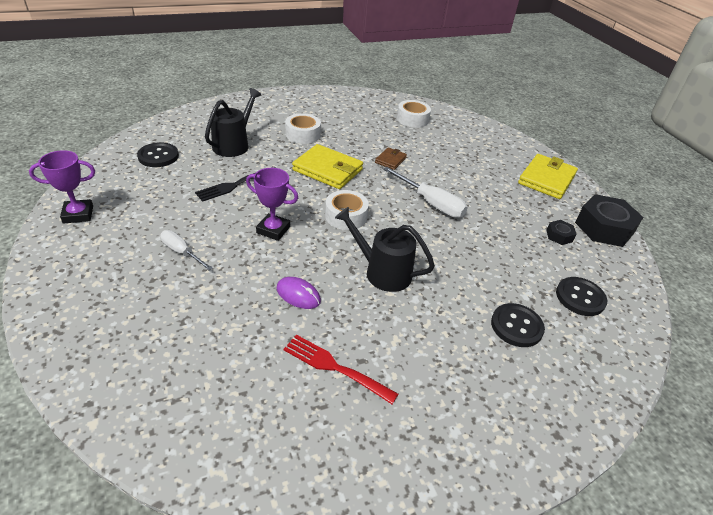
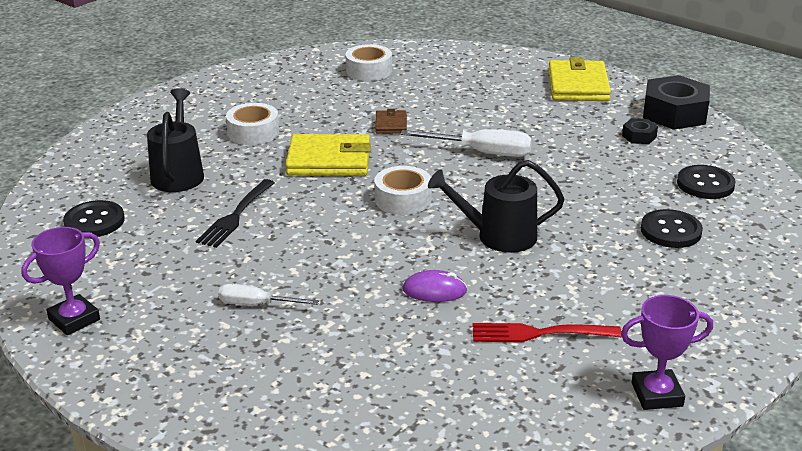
camera: 25 degrees left, 10 degrees down
purple trophy [246,168,298,241] -> purple trophy moved to [621,295,713,410]

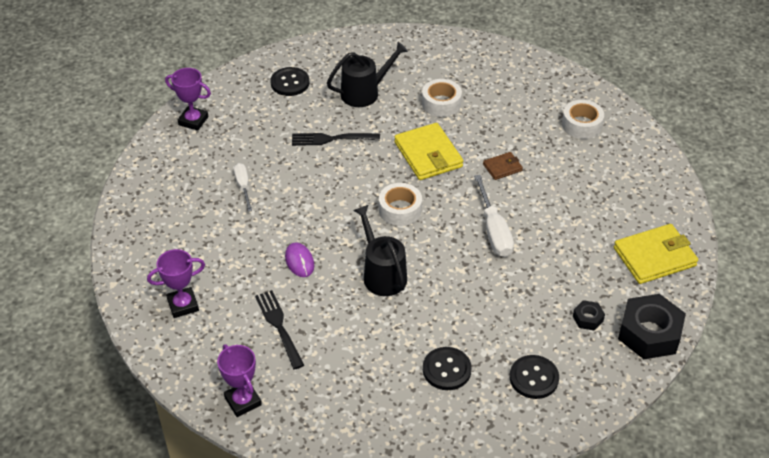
camera: 65 degrees right, 15 degrees up
red fork [472,323,622,342] -> black fork [255,290,304,370]
none -> purple trophy [147,249,205,318]

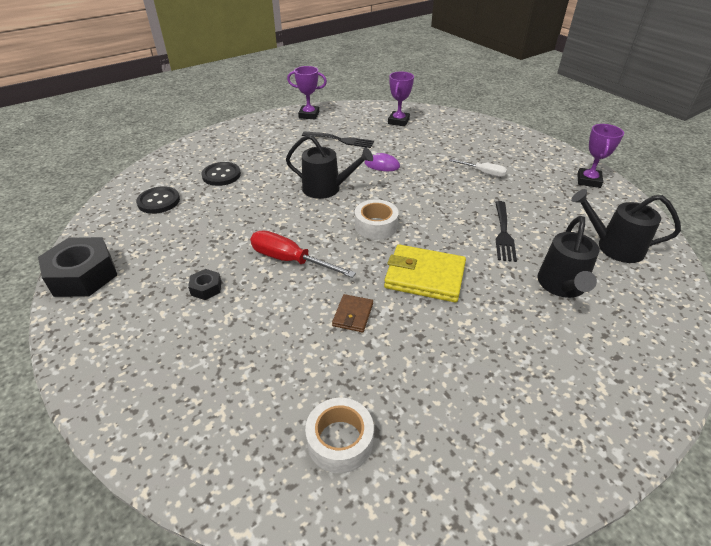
camera: 130 degrees right, 5 degrees down
purple trophy [165,68,211,131] -> purple trophy turned 45 degrees counterclockwise [577,124,624,188]
black button [270,67,309,96] -> black watering can [571,189,681,263]
black fork [292,133,380,146] -> black fork turned 150 degrees clockwise [495,201,517,262]
white tape [422,79,462,117] -> none
white screwdriver [474,175,514,257] -> red screwdriver [250,230,356,278]
black nut [573,300,605,331] -> black nut moved to [188,269,221,300]
yellow wallet [614,224,698,284] -> none

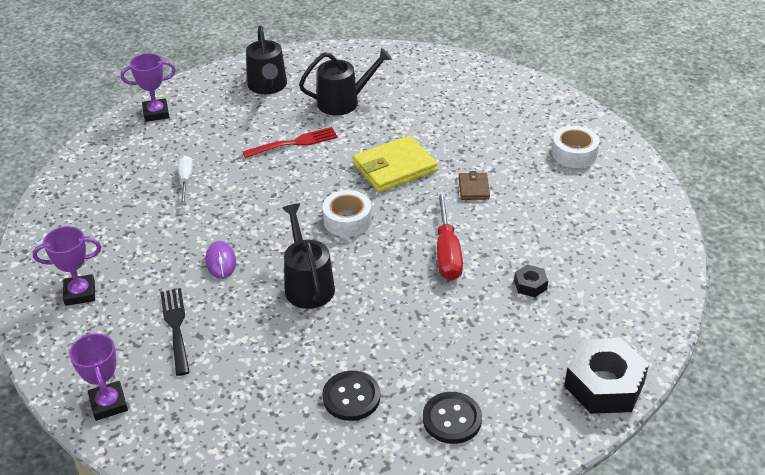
camera: 120 degrees left, 0 degrees up
brown wallet [332,294,373,332] -> brown wallet turned 75 degrees counterclockwise [459,171,490,200]
yellow wallet [384,244,466,302] -> yellow wallet turned 75 degrees clockwise [353,135,437,193]
black fork [495,201,517,262] -> red fork [242,127,338,158]

